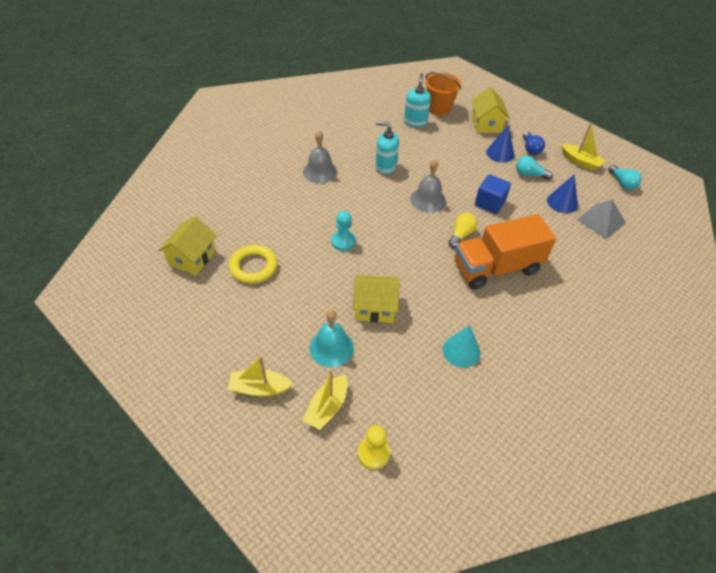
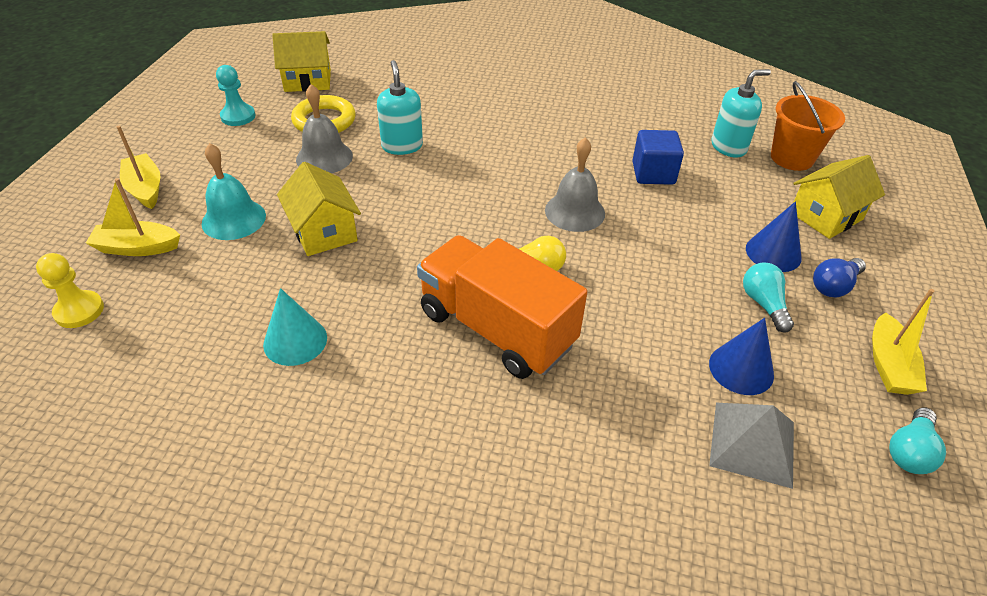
camera: 60 degrees right, 5 degrees down
grey bell [303,130,337,183] -> grey bell moved to [296,84,353,173]
turquoise pawn [331,211,356,251] -> turquoise pawn moved to [216,65,256,126]
turquoise soap dispenser [376,121,399,175] -> turquoise soap dispenser moved to [377,60,423,155]
blue cube [475,175,511,214] -> blue cube moved to [632,130,684,185]

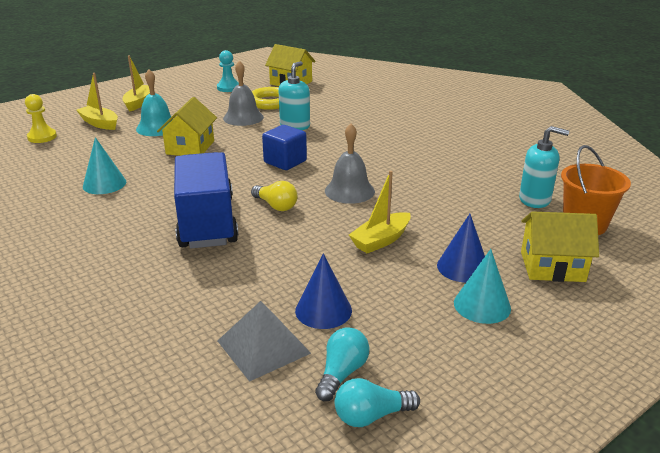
camera: 40 degrees right, 15 degrees down
orange truck [417,235,588,379] -> blue truck [174,152,238,249]
blue cube [632,130,684,185] -> blue cube moved to [262,125,307,170]
turquoise light bulb [743,262,794,333] -> turquoise light bulb moved to [315,327,370,401]
blue light bulb [813,258,866,297] -> turquoise cone [454,249,511,324]
yellow boat [872,289,934,395] -> yellow boat moved to [349,171,411,254]

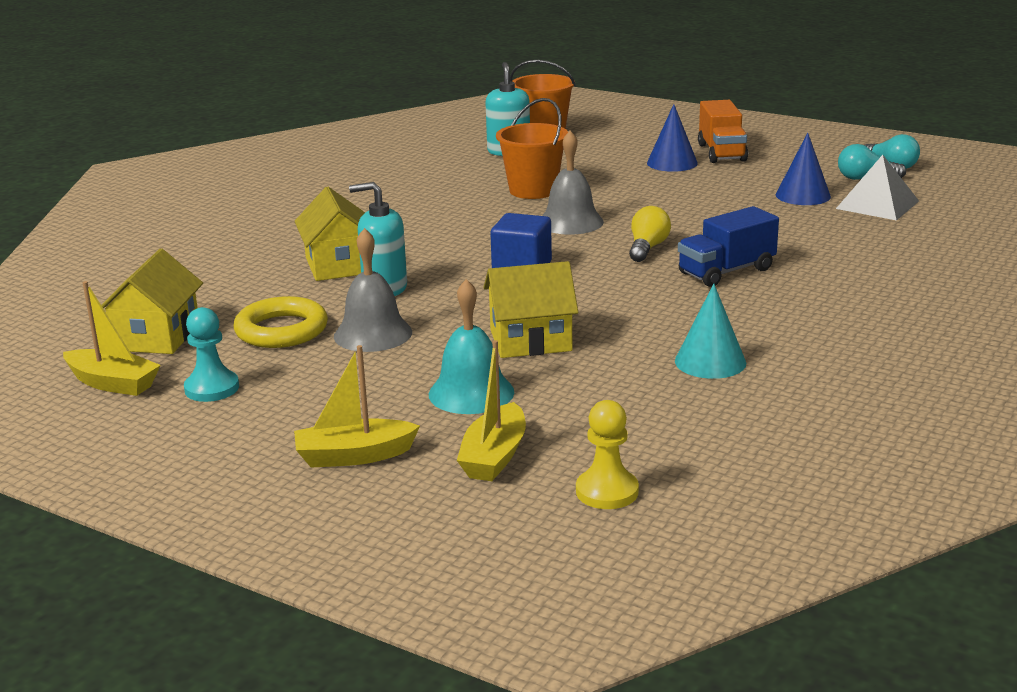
camera: 110 degrees left, 5 degrees down
blue truck [174,152,238,249] -> blue truck [678,206,779,287], size x0.61
yellow boat [349,171,411,254] -> yellow boat moved to [63,281,160,396]
turquoise cone [454,249,511,324] -> orange truck [698,100,748,163]
yellow house [521,211,599,282] -> yellow house moved to [295,187,365,281]
none -> orange bucket [496,98,568,199]

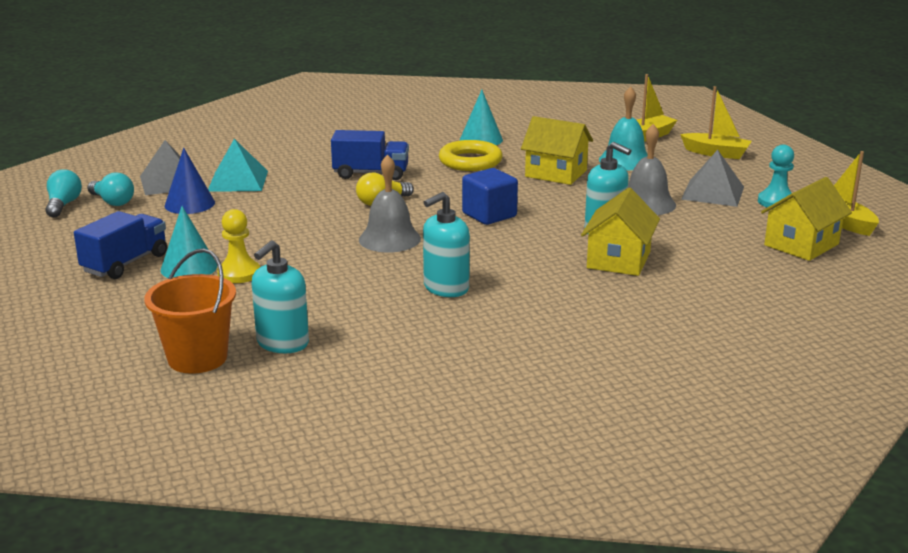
camera: 145 degrees left, 0 degrees up
yellow ring [233,296,328,348] -> yellow ring moved to [439,140,503,171]
orange bucket [496,98,568,199] -> none
yellow pawn [576,400,639,509] -> yellow pawn moved to [217,209,260,283]
blue cone [647,104,698,172] -> turquoise cone [161,206,217,278]
orange truck [698,100,748,163] -> blue truck [74,211,167,279]
none -> turquoise pyramid [208,139,268,192]
none -> turquoise soap dispenser [423,192,470,297]
none -> grey pyramid [681,150,744,207]

